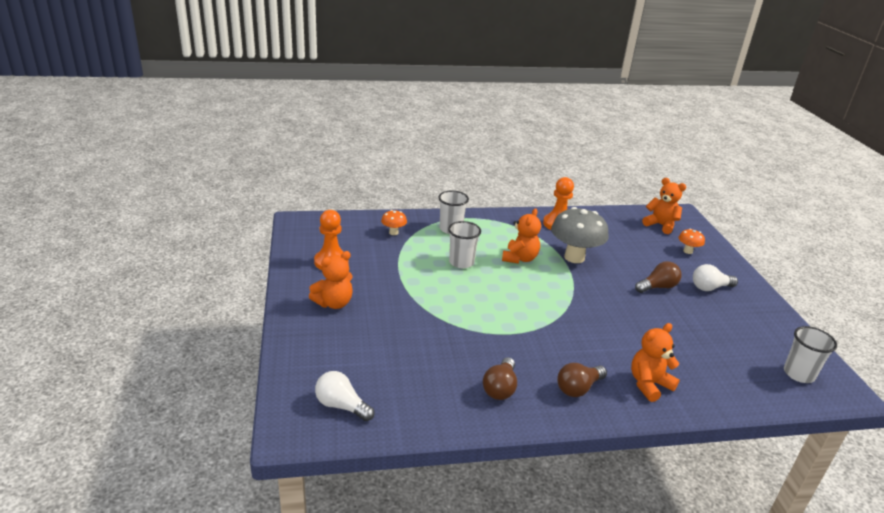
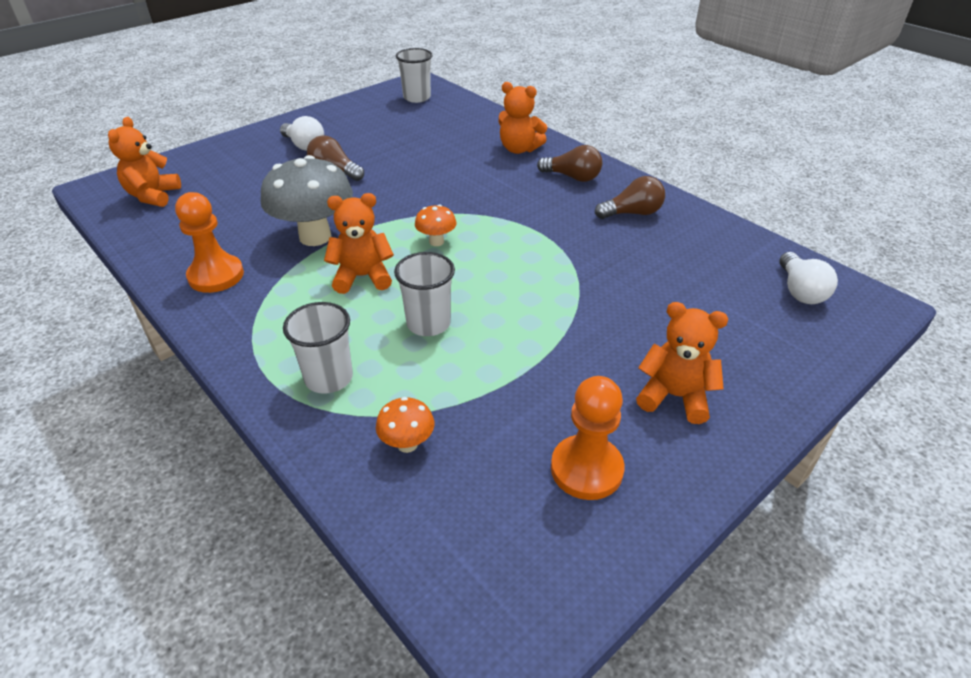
camera: 120 degrees left, 10 degrees up
orange mushroom [679,229,705,254] -> orange mushroom moved to [415,205,457,246]

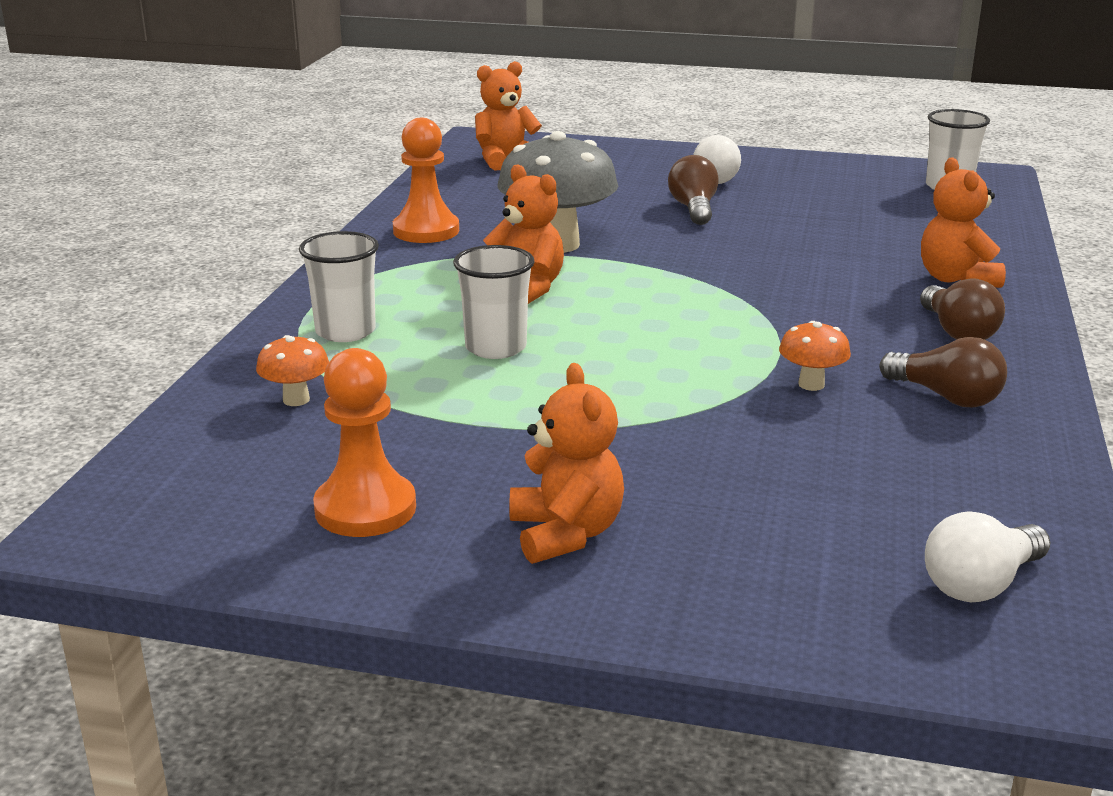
camera: 55 degrees right, 15 degrees down
orange mushroom [415,205,457,246] -> orange mushroom moved to [779,321,851,391]

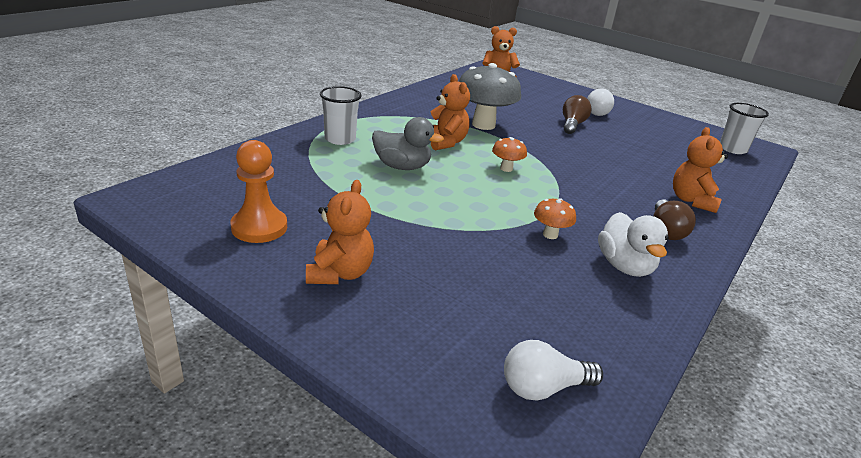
camera: 20 degrees right, 5 degrees up
orange mushroom [256,335,329,406] -> orange mushroom moved to [492,137,527,172]
orange pawn [393,118,459,243] -> none
white cup [453,245,535,359] -> grey duck [372,117,444,170]
brown light bulb [880,337,1007,407] -> white duck [598,212,669,277]

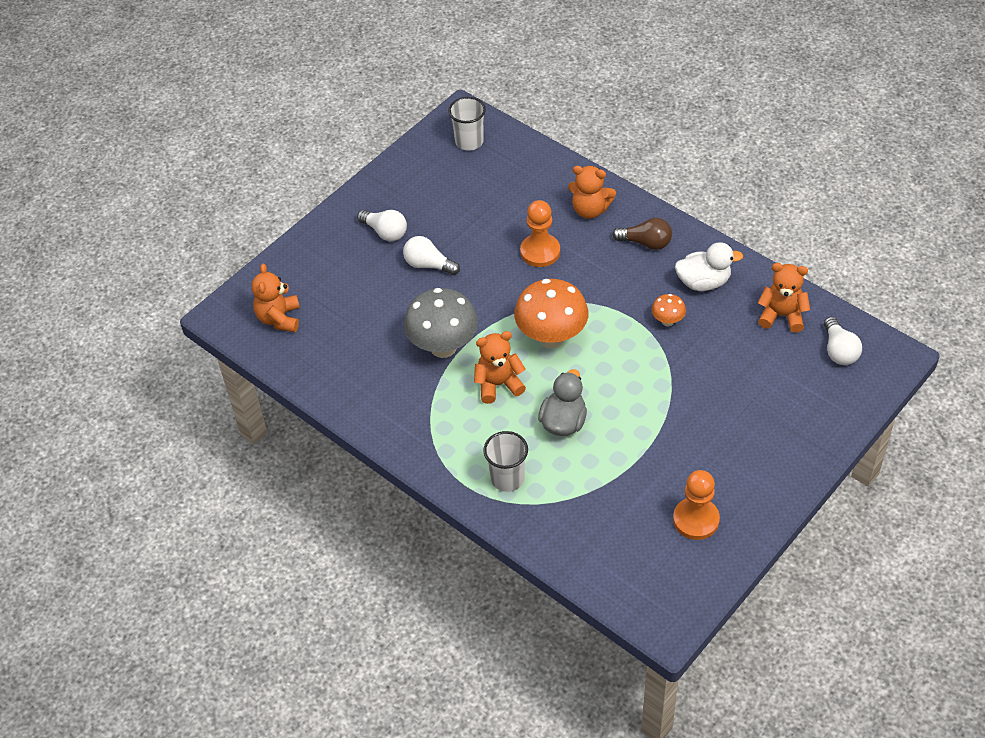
camera: 80 degrees left, 20 degrees up
orange teddy bear [306,180,374,284] -> orange teddy bear moved to [758,263,810,333]
orange mushroom [492,137,527,172] -> orange mushroom [514,279,588,349], size x2.13
brown light bulb [563,95,592,134] -> white light bulb [403,236,460,275]
none -> orange pawn [520,200,560,267]

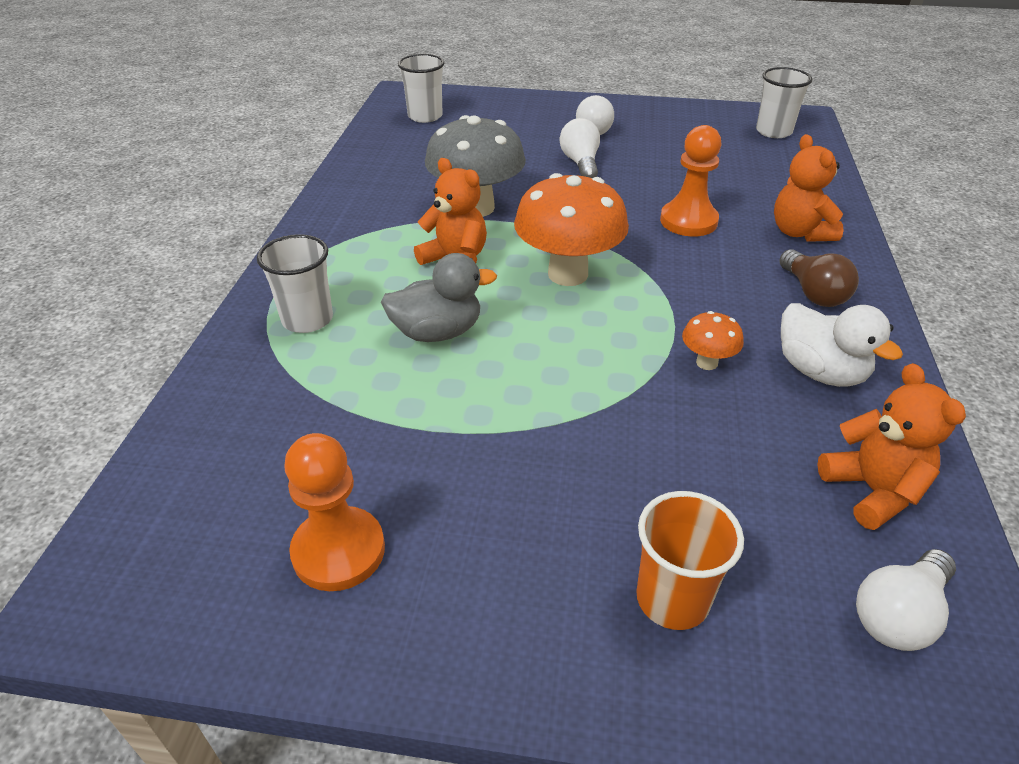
camera: 55 degrees right, 10 degrees down
orange teddy bear [251,264,300,332] -> white cup [398,54,444,123]
none -> orange cup [636,491,744,630]

